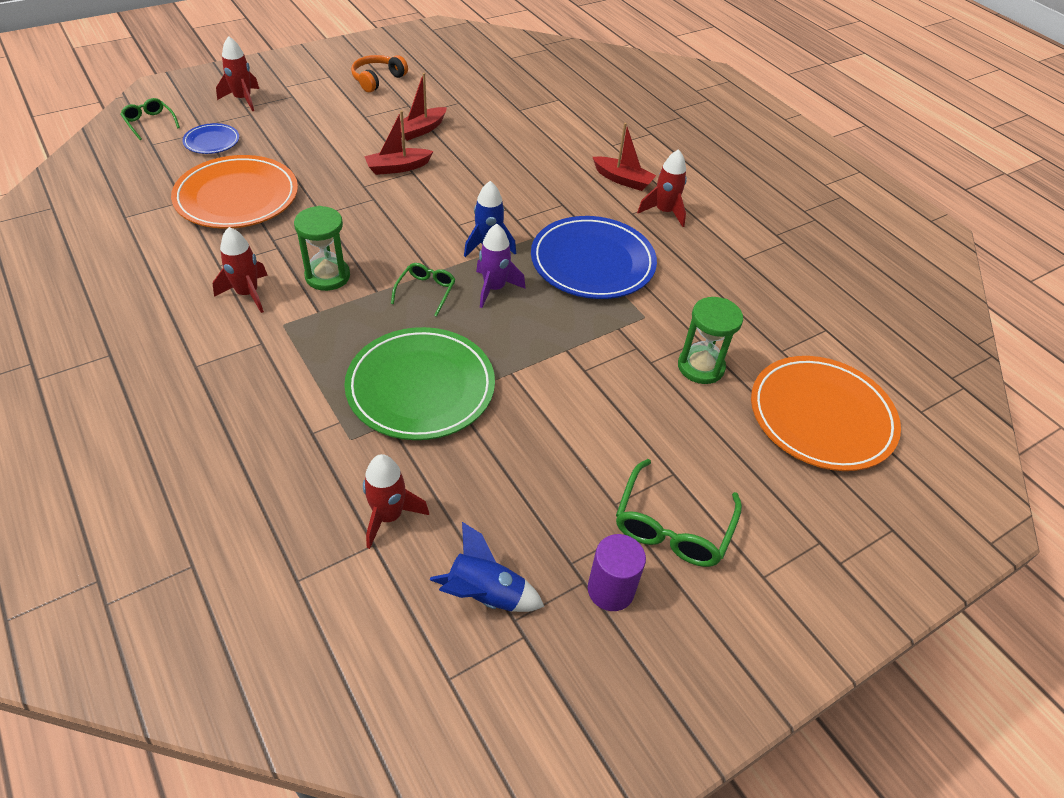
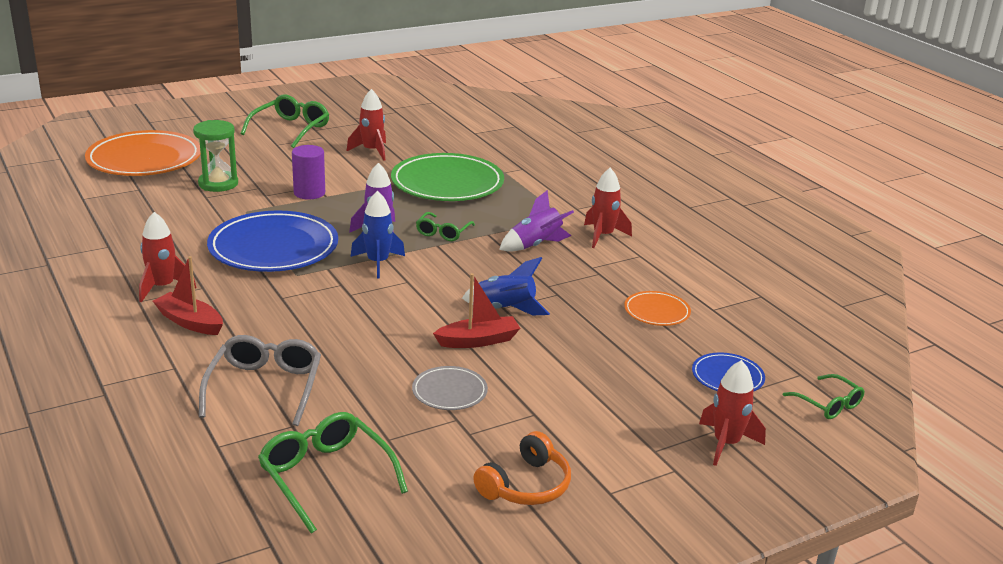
camera: 175 degrees left, 20 degrees down
orange plate [171,155,298,229] -> orange plate [624,291,691,326], size x0.48
green hourglass [294,206,350,291] -> purple rocket [499,190,574,252]
red rocket [363,454,429,549] -> red rocket moved to [346,89,386,161]
red boat [392,73,447,141] -> grey plate [412,366,488,410]
blue rocket [430,522,544,612] -> blue rocket moved to [462,257,550,316]
purple cylinder [588,534,646,611] -> purple cylinder moved to [292,145,325,200]
none -> grey glasses [199,335,321,426]
none -> green glasses [258,412,408,534]

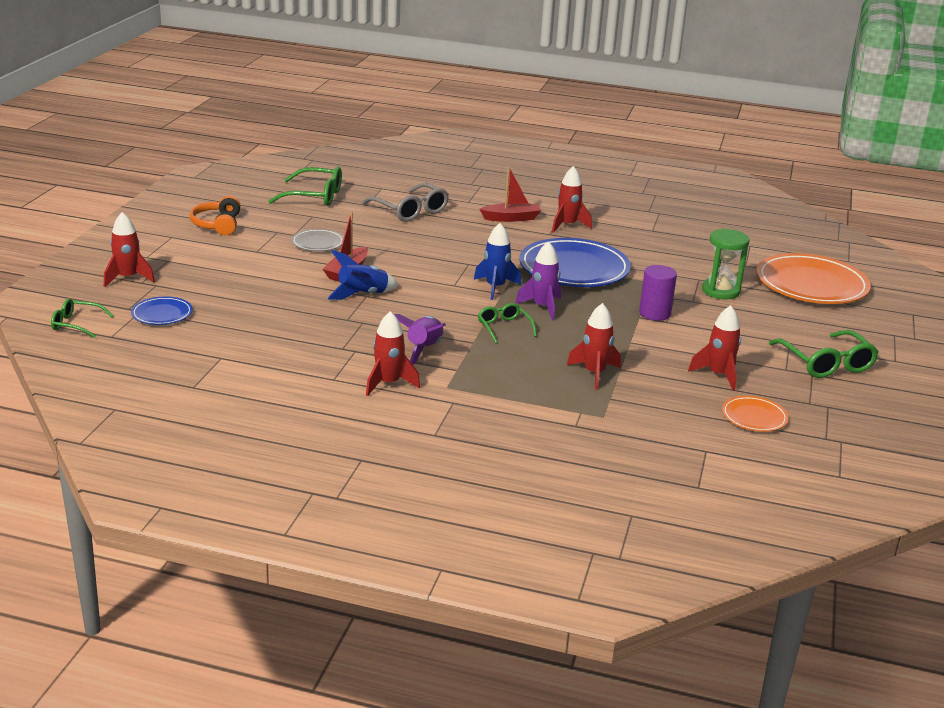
camera: 135 degrees right, 0 degrees up
green plate [391,153,504,201] -> red rocket [567,303,621,390]
orange plate [624,291,691,326] -> orange plate moved to [722,396,789,432]

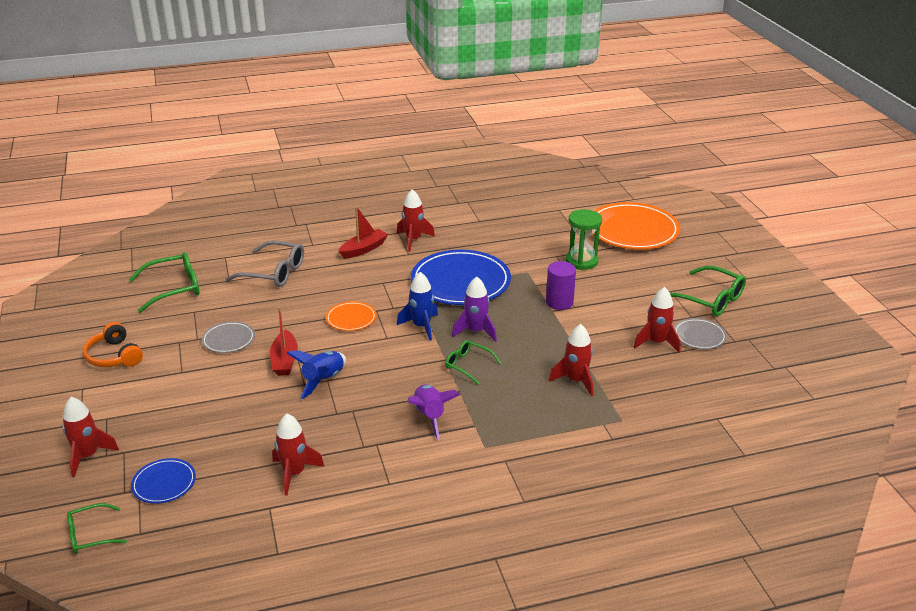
camera: 30 degrees left, 5 degrees up
red rocket [366,311,420,396] -> red rocket moved to [272,414,325,496]
orange plate [722,396,789,432] -> orange plate moved to [326,301,377,331]
none -> grey plate [674,318,727,349]

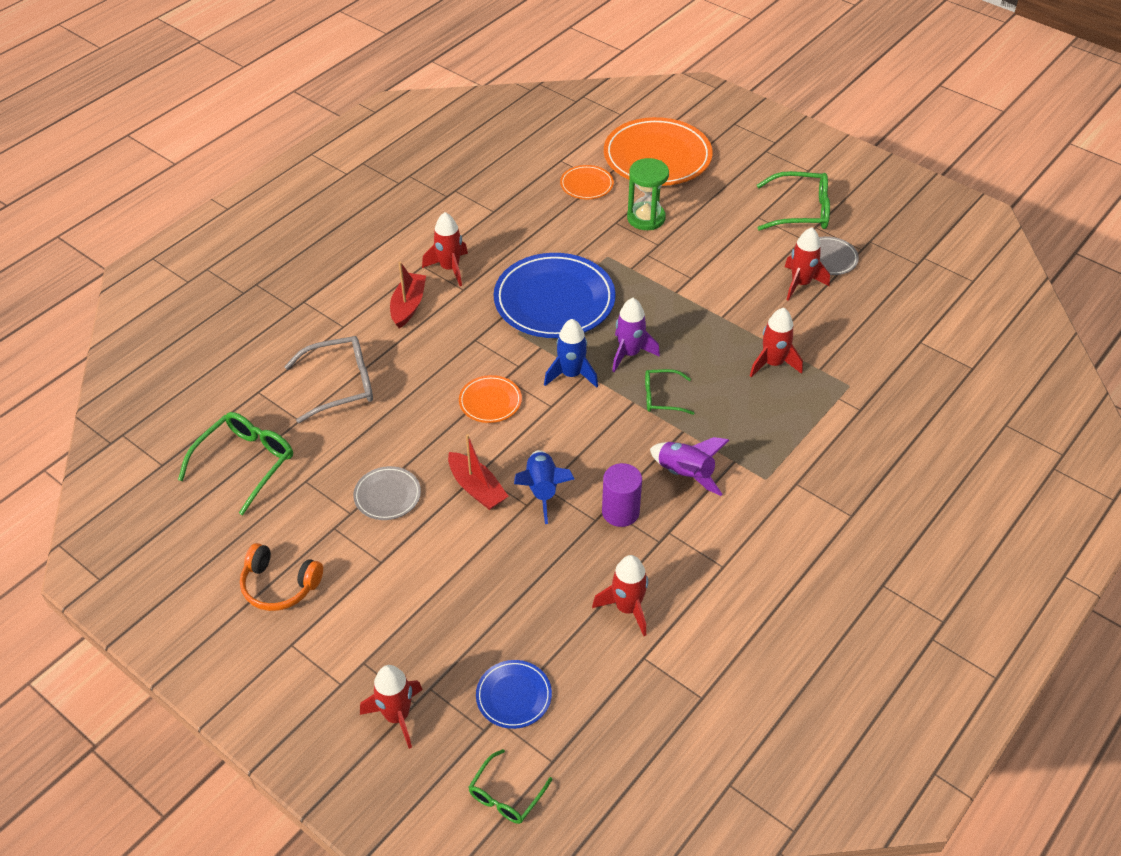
camera: 35 degrees left, 15 degrees up
purple cylinder [546,261,576,310] -> purple cylinder moved to [602,463,642,527]
none -> orange plate [560,165,614,199]

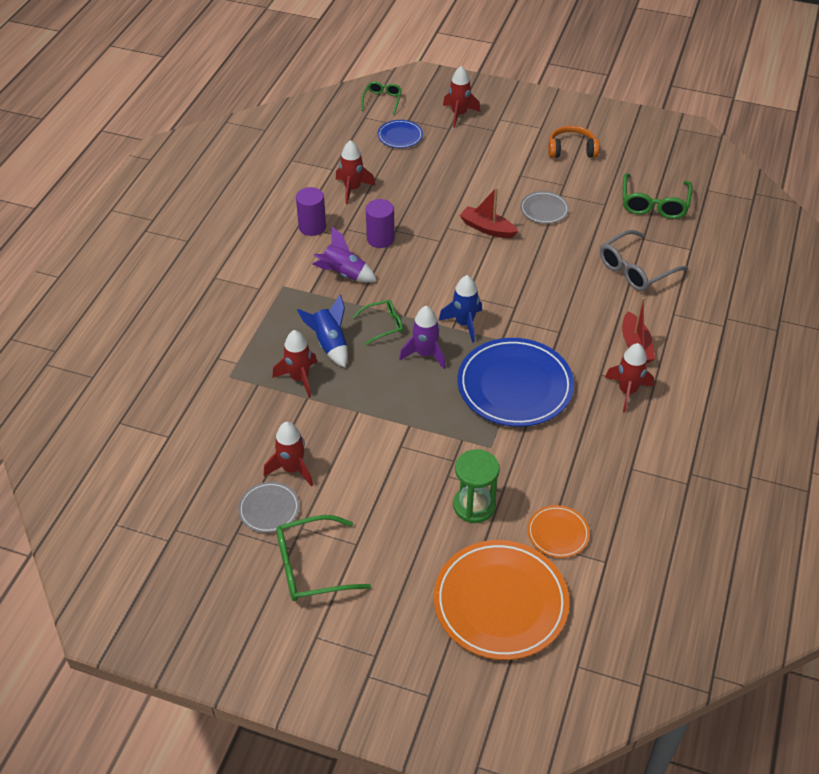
camera: 160 degrees right, 0 degrees up
orange plate [459,375,522,423] -> none
blue rocket [514,450,574,524] -> blue rocket moved to [297,295,348,368]
none -> purple cylinder [296,187,326,236]

